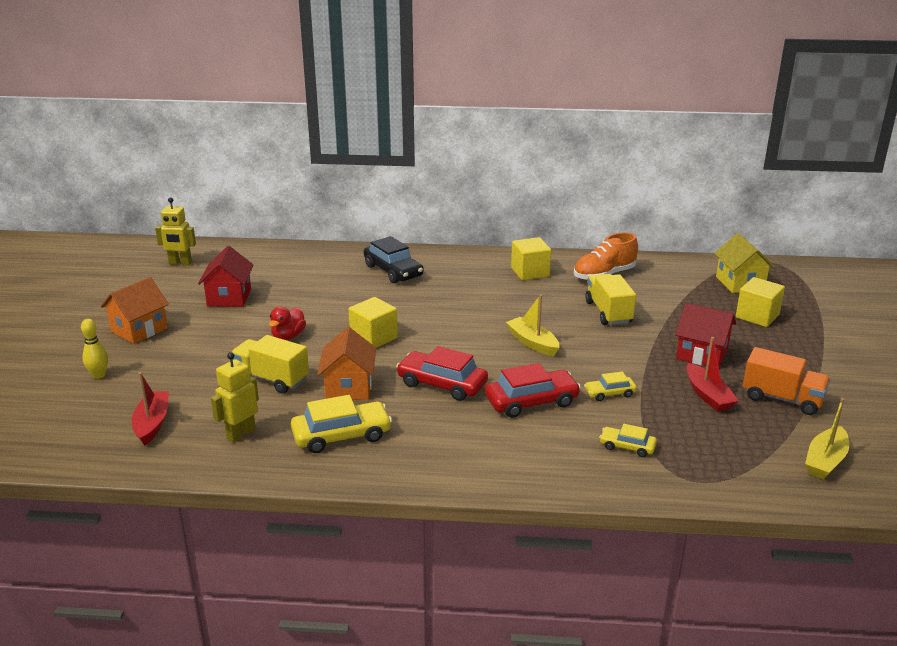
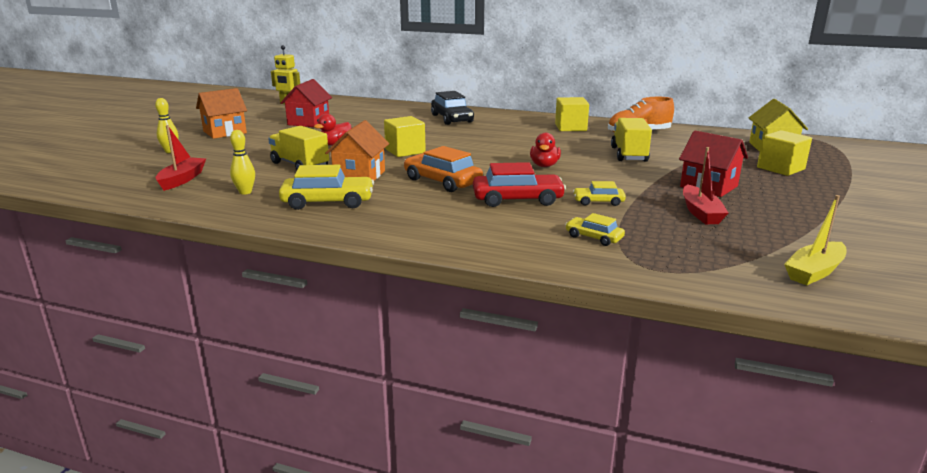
camera: 15 degrees right, 5 degrees down
yellow robot [211,352,259,442] -> yellow bowling pin [230,130,255,194]
red car [396,346,488,401] -> orange car [404,146,483,192]
yellow boat [506,294,560,356] -> red duck [530,133,561,167]
orange truck [743,347,830,415] -> none

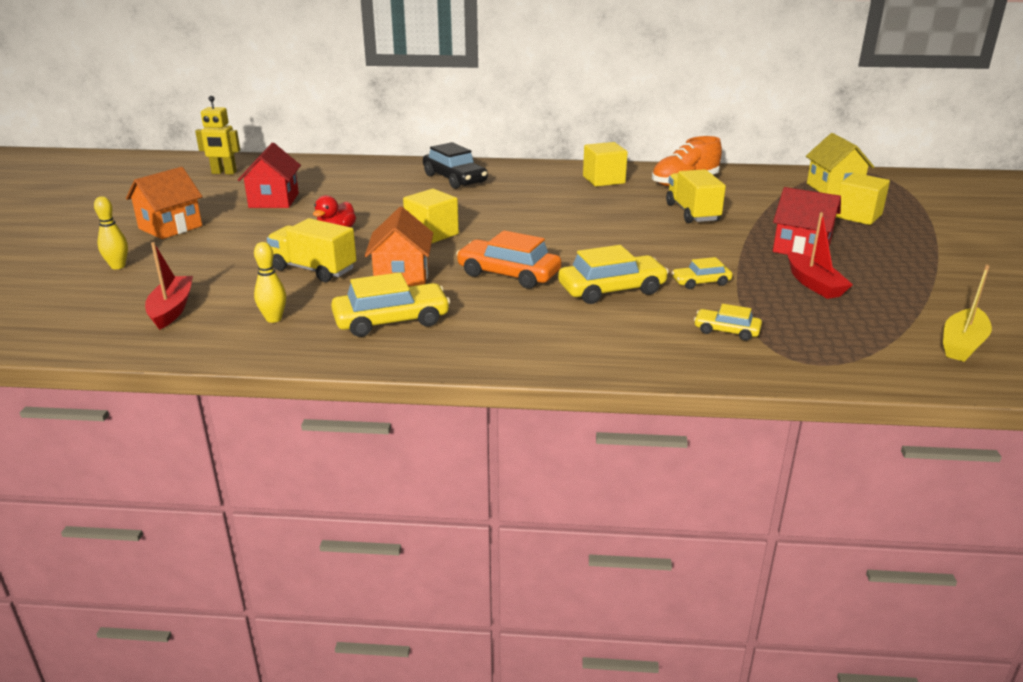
camera: 15 degrees left, 5 degrees up
red car [473,162,566,207] -> yellow car [558,245,669,304]
red duck [530,133,561,167] -> none

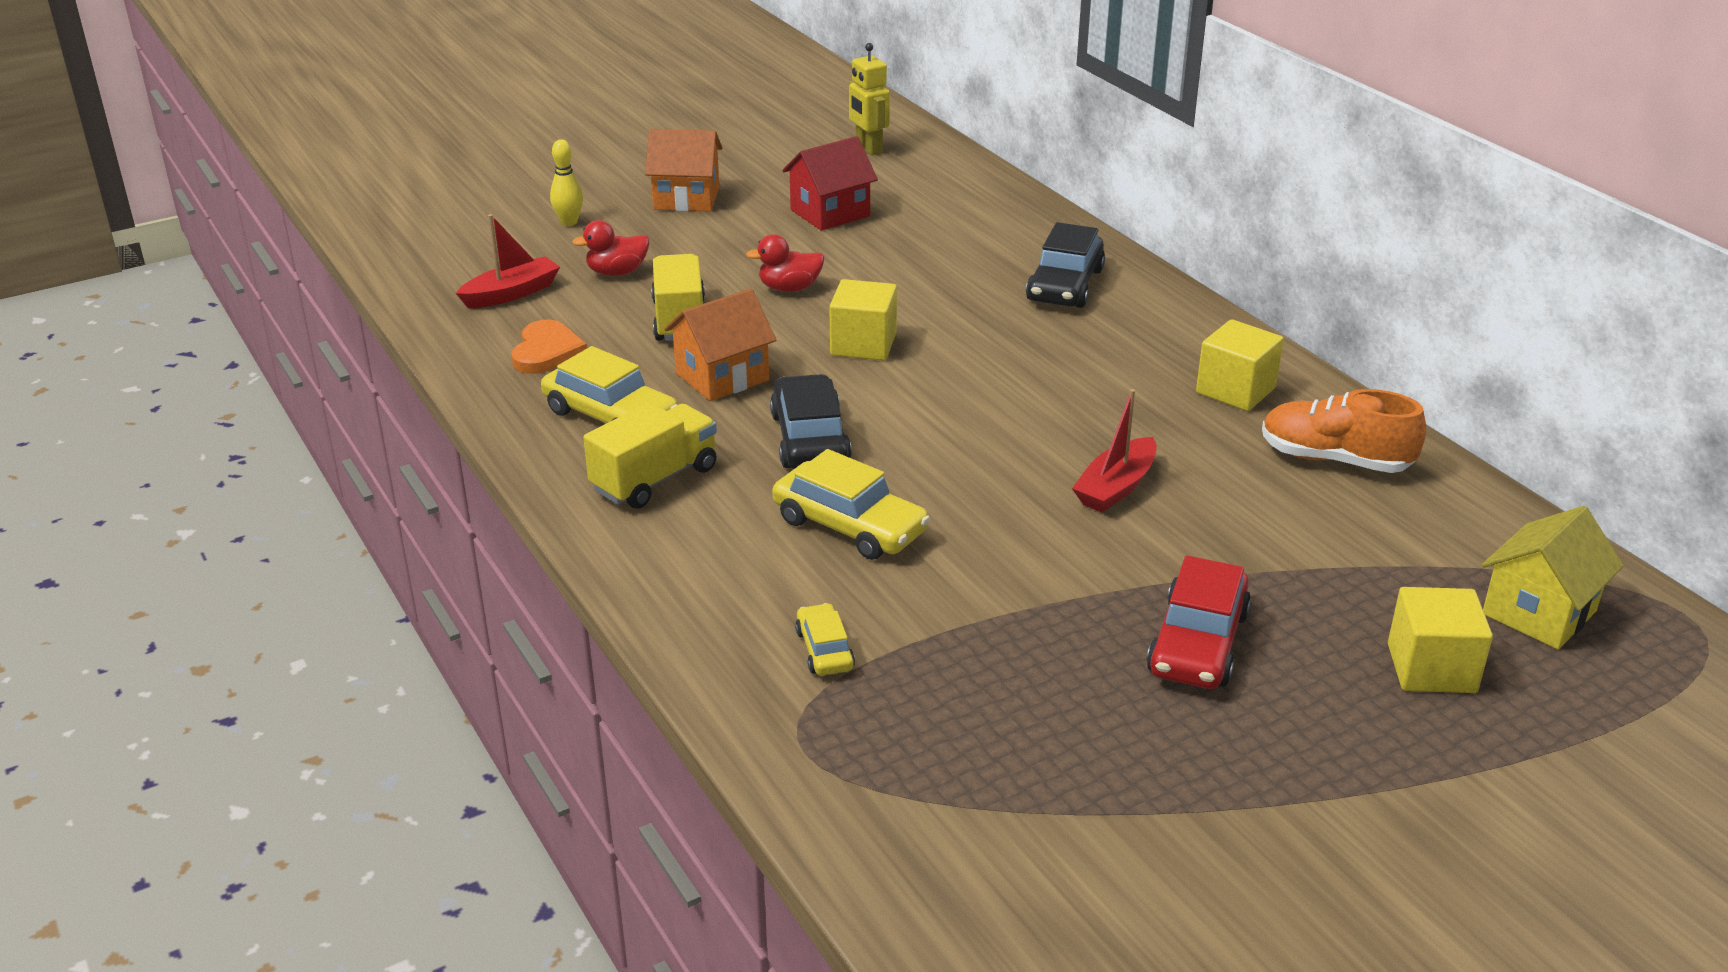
camera: 55 degrees right, 5 degrees up
yellow bowling pin [254,242,286,323] -> orange heart [511,320,587,374]
orange car [456,230,561,289] -> black car [770,374,852,469]
yellow truck [666,169,726,223] -> yellow truck moved to [583,402,717,509]
yellow car [672,257,732,289] -> none
red house [773,187,841,257] -> red car [1146,555,1251,689]
red boat [788,212,853,299] -> red boat moved to [1072,389,1157,513]
yellow boat [943,264,992,362] -> none
none -> red duck [572,220,649,276]

